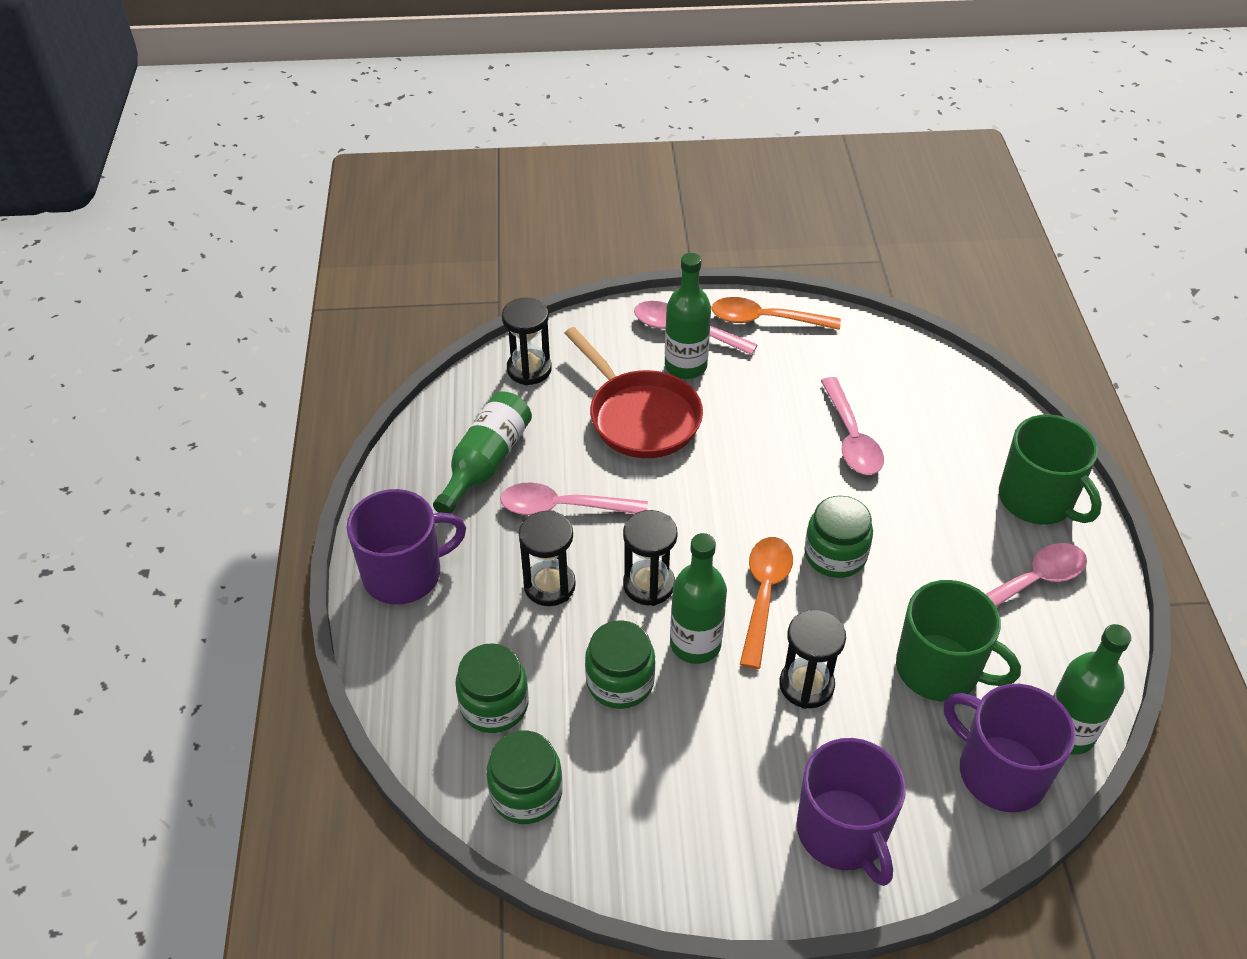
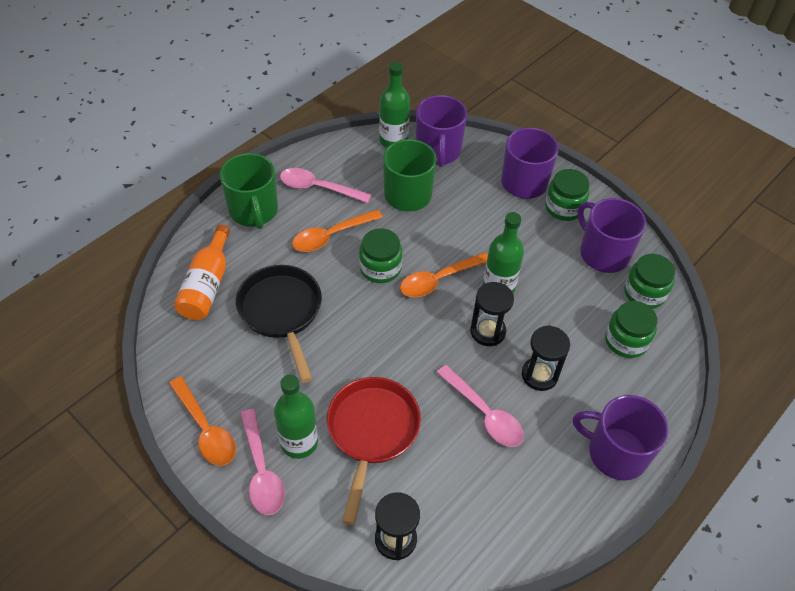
camera: 135 degrees left, 5 degrees up
green bottle [433,392,532,514] -> none
green jar [585,620,655,709] -> green jar moved to [545,169,589,221]
black hourglass [780,610,846,709] -> none
pink spoon [821,377,884,475] -> black pan [236,265,322,383]
green mug [999,414,1102,525] -> green mug turned 150 degrees clockwise [220,153,278,229]
none -> orange bottle [174,224,230,320]
none -> orange spoon [292,209,383,252]
none -> purple mug [577,198,646,273]

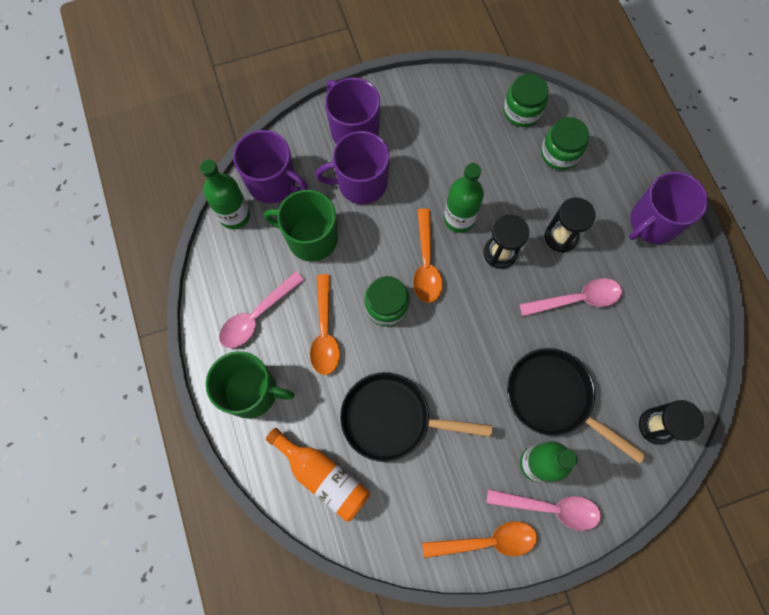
camera: 60 degrees left, 20 degrees up
red pan [327,377,421,525] -> black pan [507,348,646,464]
green jar [545,169,589,221] -> none
purple mug [577,198,646,273] -> purple mug moved to [315,131,390,204]

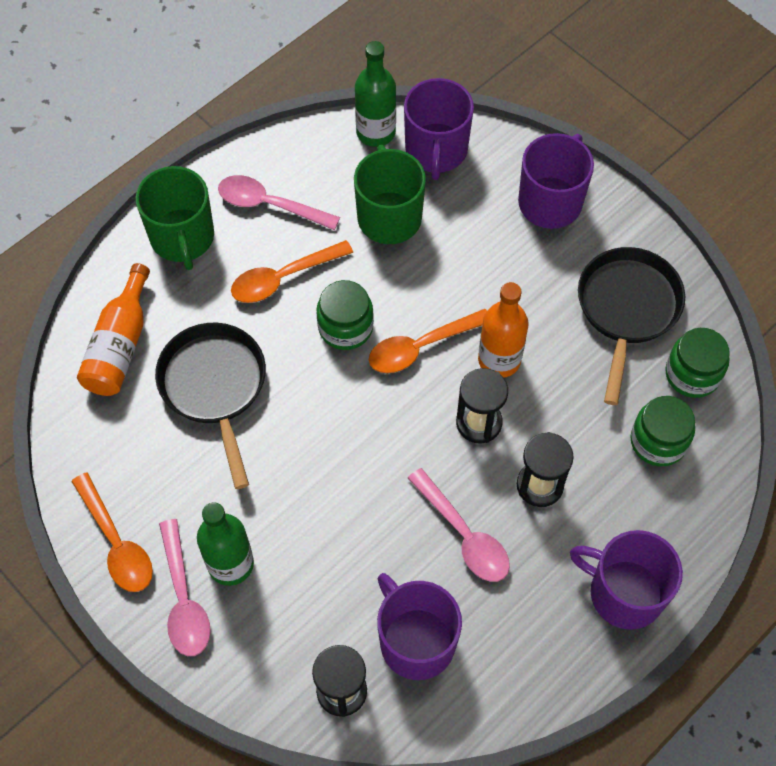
camera: 65 degrees right, 10 degrees down
purple mug [315,131,390,204] -> purple mug moved to [377,573,462,680]
green bottle [444,163,484,233] -> orange bottle [478,282,529,378]
black pan [507,348,646,464] -> black pan moved to [578,247,685,405]

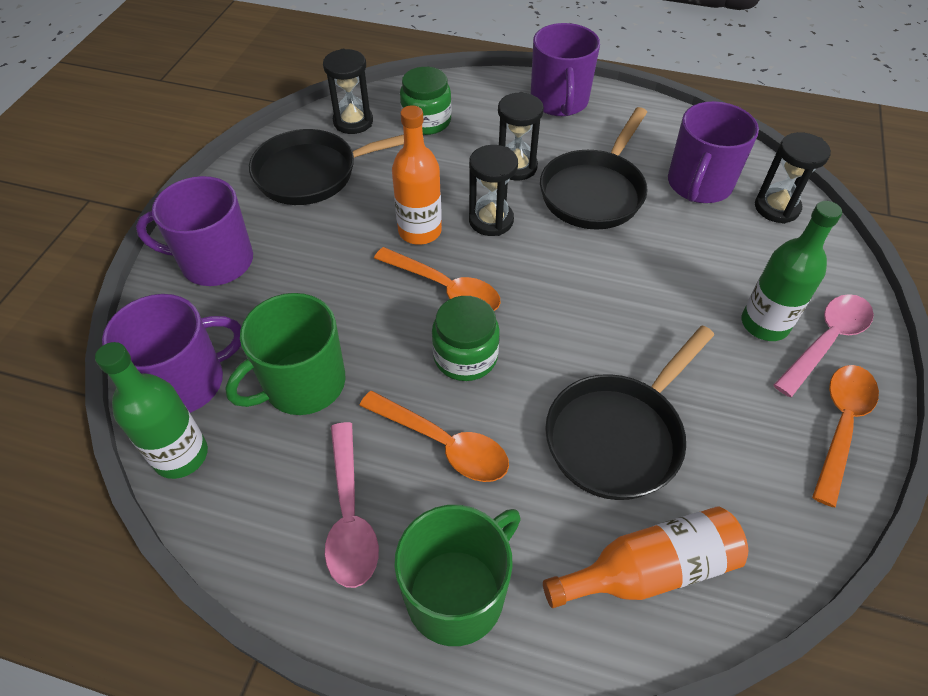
camera: 120 degrees left, 10 degrees down
pink spoon [408,468,510,582] -> black pan [540,107,648,229]
green jar [665,328,730,398] -> black hourglass [323,49,373,134]

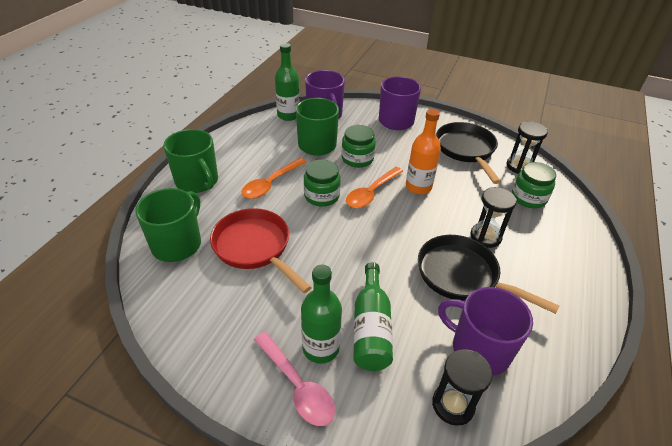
camera: 95 degrees right, 10 degrees down
pink spoon [325,422,379,588] -> none
black hourglass [469,145,518,236] -> none
purple mug [531,23,600,116] -> none
orange bottle [543,507,748,608] -> green mug [135,188,201,262]
black pan [545,326,714,500] -> red pan [210,208,312,293]
orange spoon [812,365,879,507] -> none
none -> green jar [342,125,376,168]
none -> green bottle [353,262,393,371]

